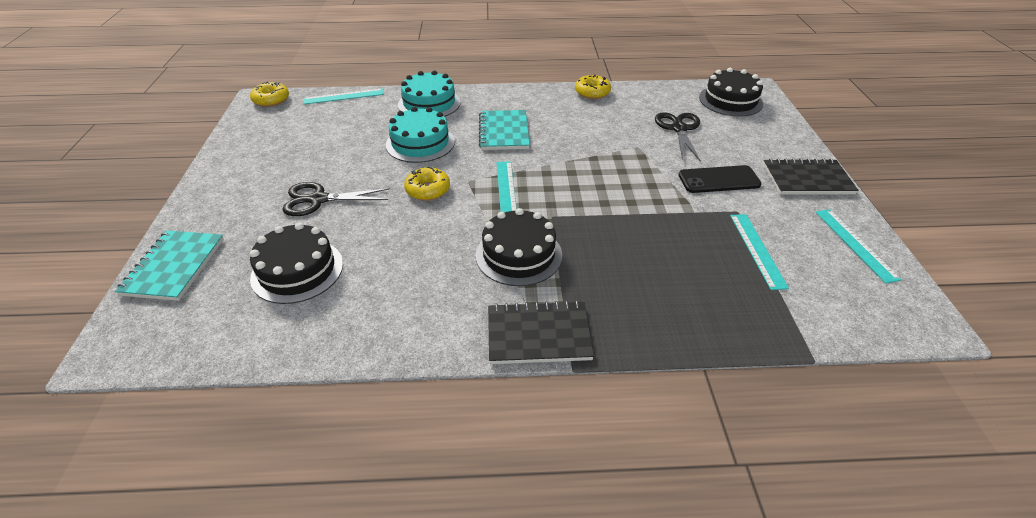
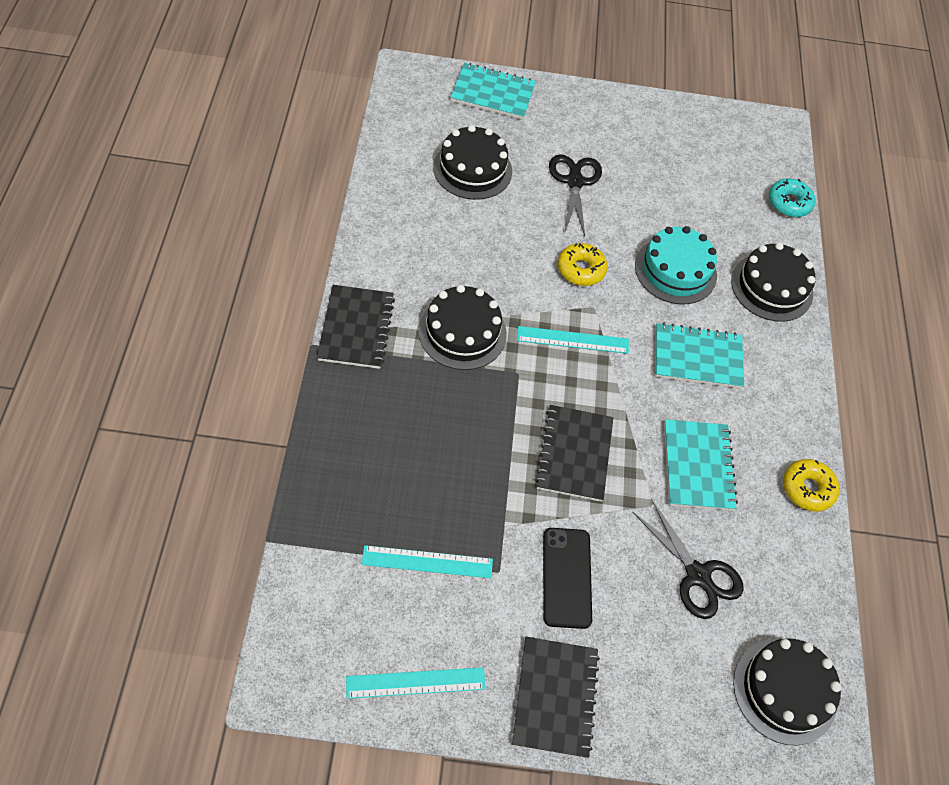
camera: 90 degrees right, 15 degrees up
yellow donut [250,82,289,107] -> none
turquoise ruler [303,88,384,104] -> turquoise donut [768,178,816,217]
turquoise cake [398,70,461,117] -> black cake [731,242,815,322]
black scissors [655,112,701,162] -> black scissors turned 45 degrees clockwise [632,499,744,619]
none -> black notebook [535,405,613,502]
none -> turquoise notebook [664,419,738,511]

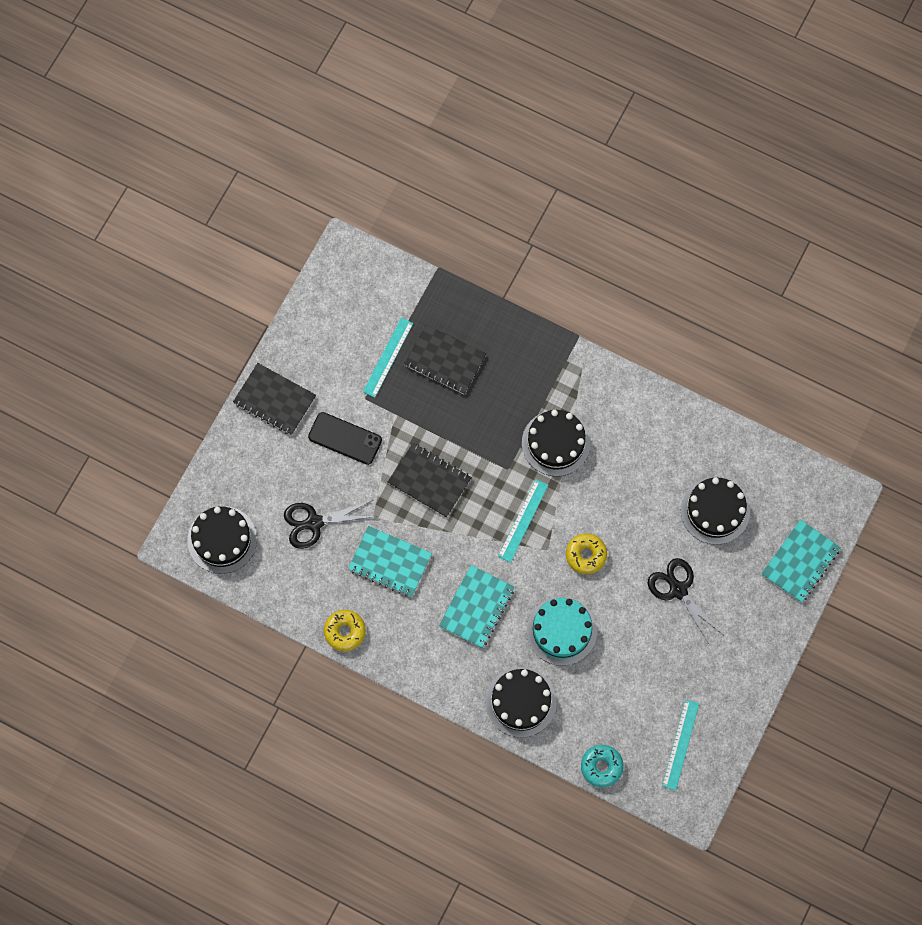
camera: 120 degrees right, 15 degrees up
black notebook [317,285,395,369] -> black notebook moved to [404,325,486,395]
turquoise ruler [346,667,486,699] -> turquoise ruler moved to [662,699,699,791]
black scissors [549,154,602,236] -> black scissors turned 150 degrees counterclockwise [648,558,722,644]

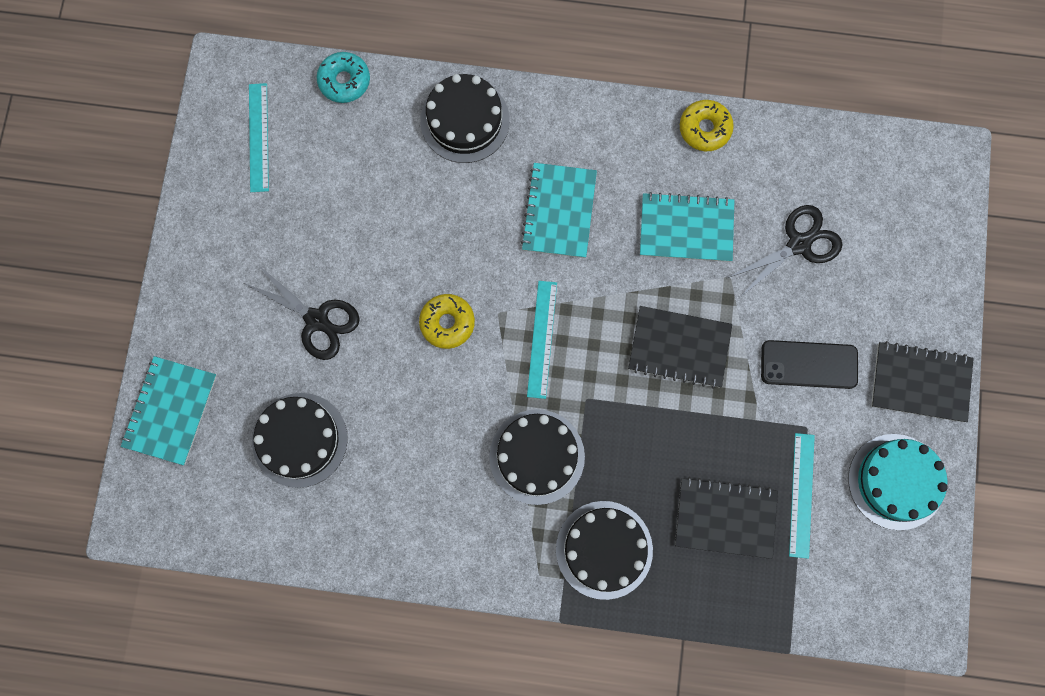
camera: 160 degrees right, 5 degrees up
black cake [187,506,257,574] -> black cake moved to [556,501,653,600]
turquoise cake [527,596,597,666] -> turquoise cake moved to [848,434,948,530]

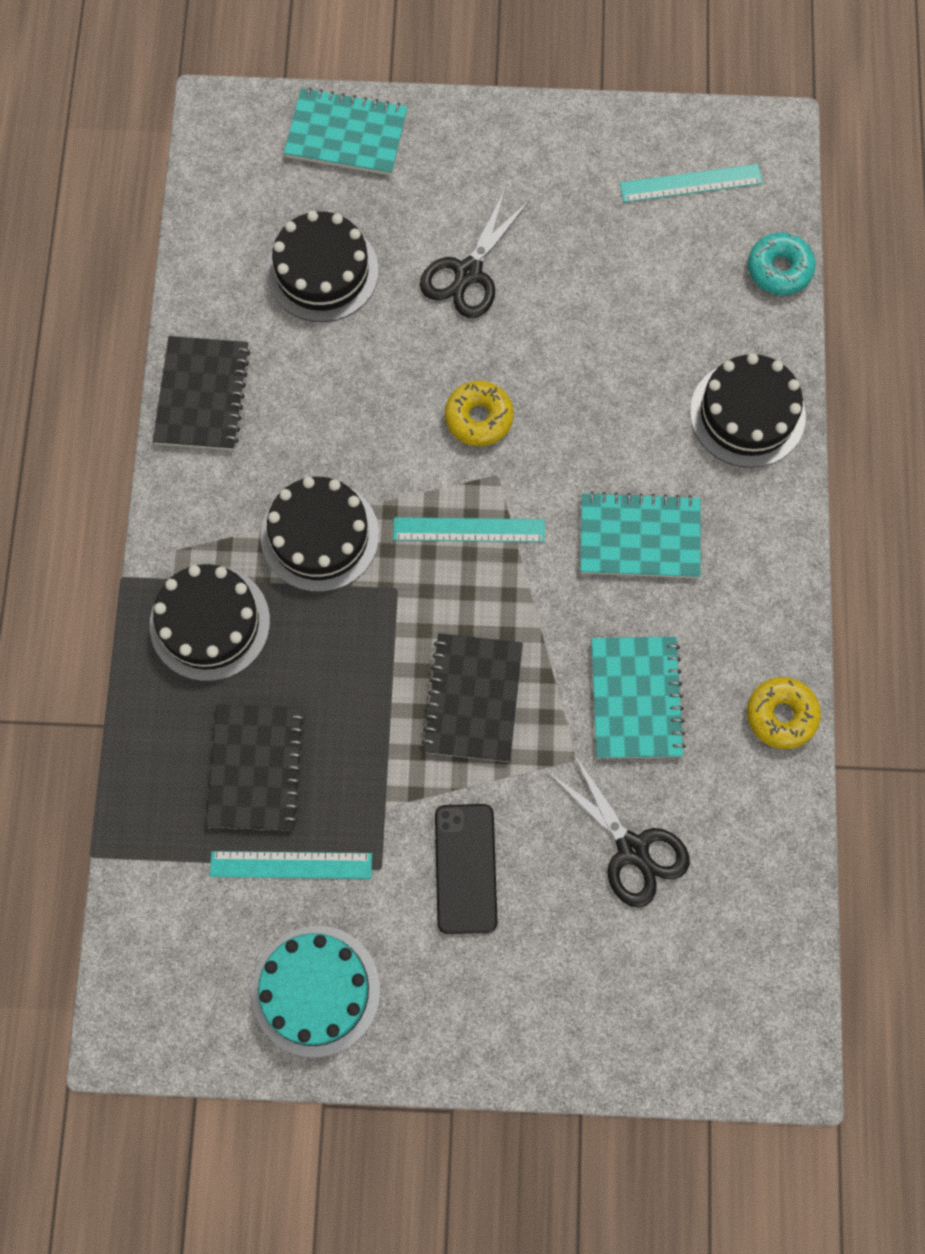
camera: 85 degrees right, 5 degrees down
black notebook [871,341,974,422] -> black notebook moved to [153,336,251,450]

